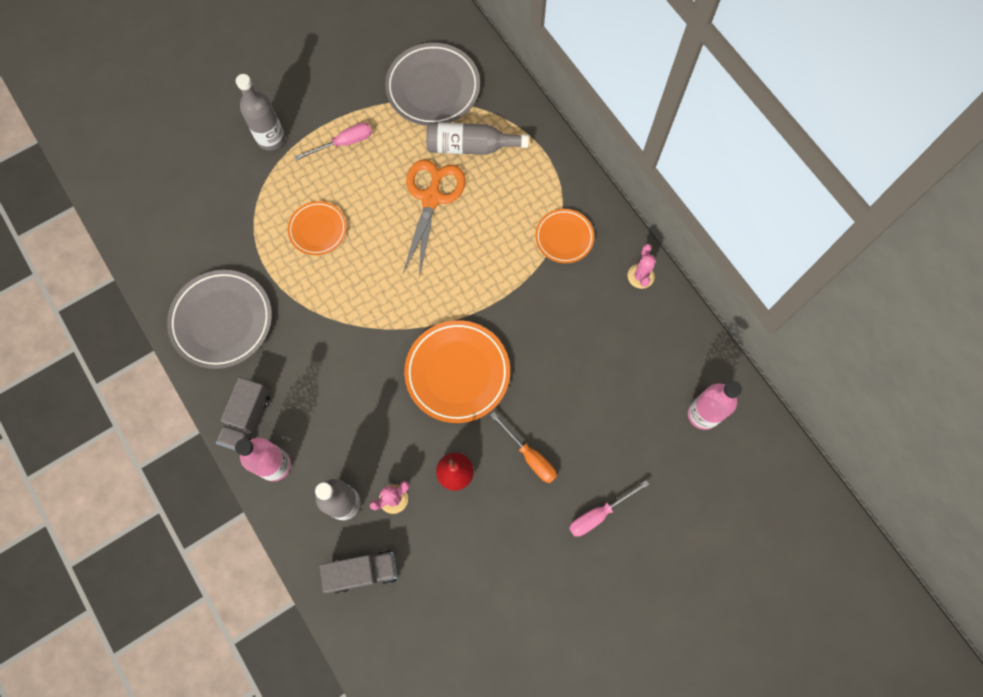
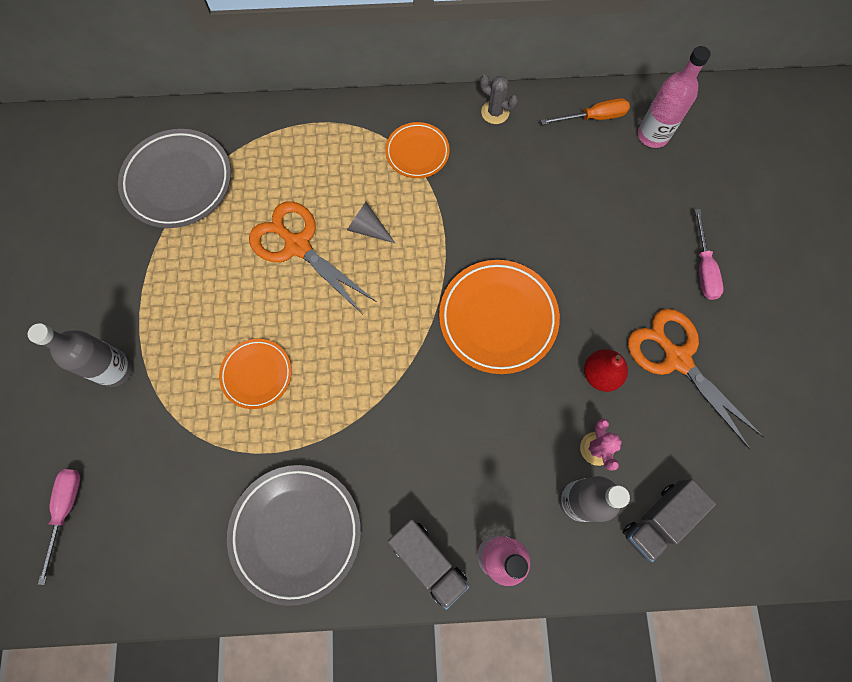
camera: 60 degrees left, 0 degrees up
pink screwdriver [294,122,372,160] -> pink screwdriver moved to [38,469,80,585]
grey truck [319,550,398,594] -> grey truck turned 150 degrees counterclockwise [623,479,716,562]
grey bottle [426,122,529,155] -> none
orange screwdriver [490,412,557,483] -> orange screwdriver moved to [541,98,630,125]
pink cactus [628,244,656,289] -> grey cactus [480,74,518,124]
none -> grey cone [347,202,395,243]
none -> orange scissors [628,309,763,450]

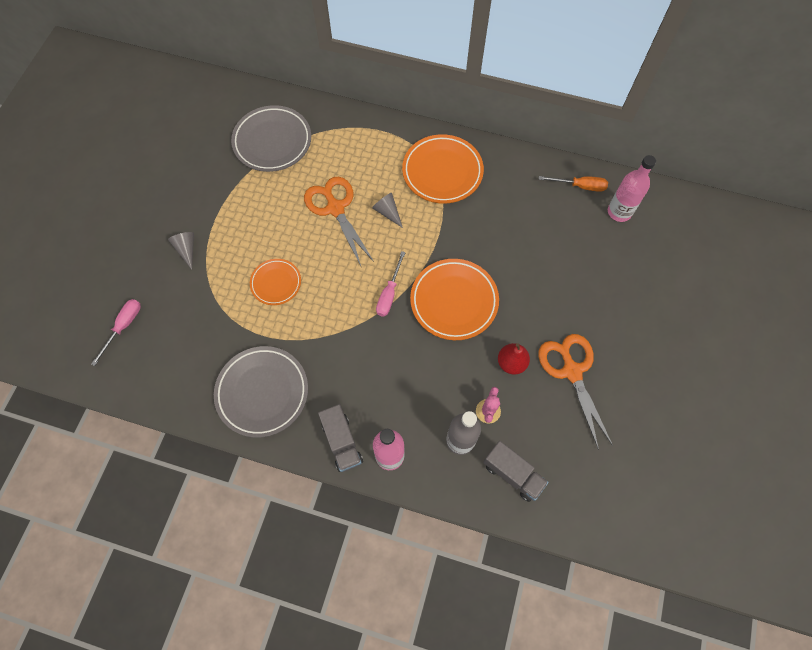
camera: 20 degrees right, 5 degrees down
grey bottle [28,323,132,387] -> grey cone [168,232,194,270]
orange plate [385,122,450,178] -> orange plate [402,134,484,203], size x1.70
grey cactus [480,74,518,124] -> none
grey truck [623,479,716,562] -> grey truck turned 120 degrees counterclockwise [483,441,549,502]
pink screwdriver [695,209,724,300] -> pink screwdriver moved to [376,251,406,317]

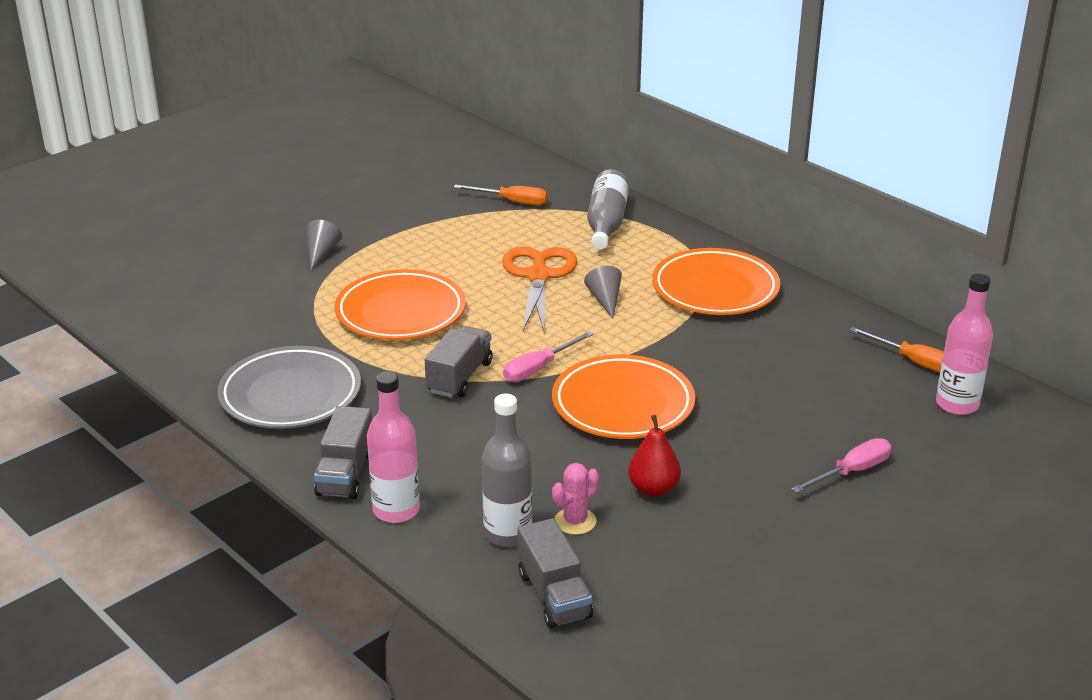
camera: 30 degrees right, 35 degrees down
pink screwdriver [91,299,141,366] -> pink screwdriver moved to [792,438,891,493]
grey plate [231,105,311,172] -> orange screwdriver [454,185,548,205]
orange plate [250,259,301,305] -> orange plate [334,269,466,340], size x1.70
orange scissors [538,334,613,450] -> none
none -> grey truck [425,326,493,398]
none -> grey bottle [587,169,629,250]

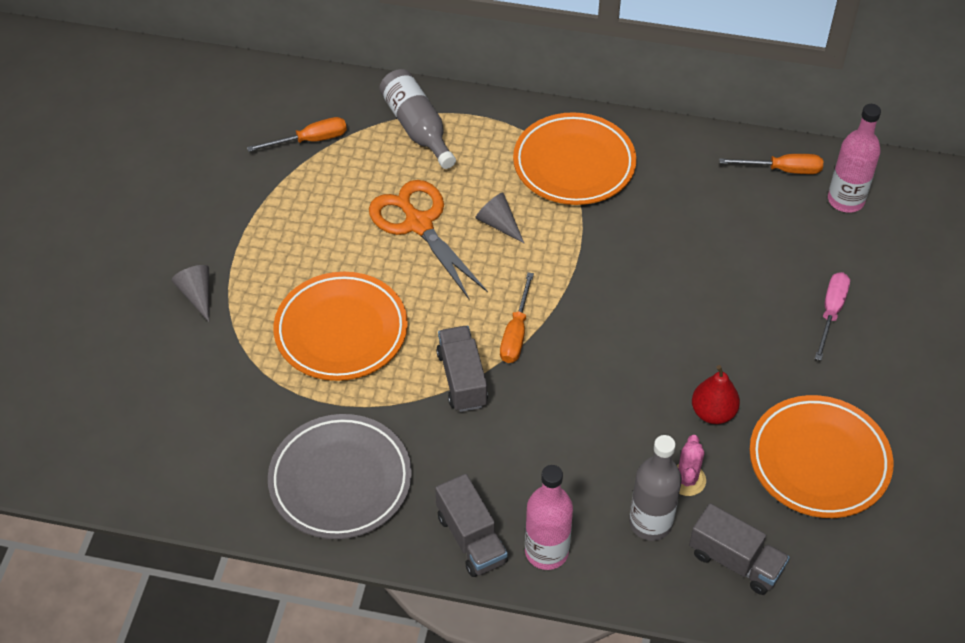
camera: 35 degrees left, 20 degrees up
pink screwdriver [503,331,594,382] -> orange screwdriver [500,272,534,363]
orange plate [552,354,695,439] -> orange plate moved to [749,395,894,518]

